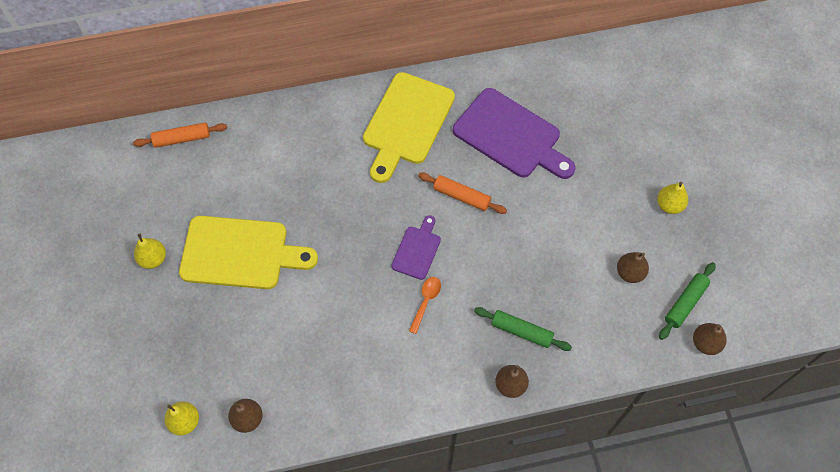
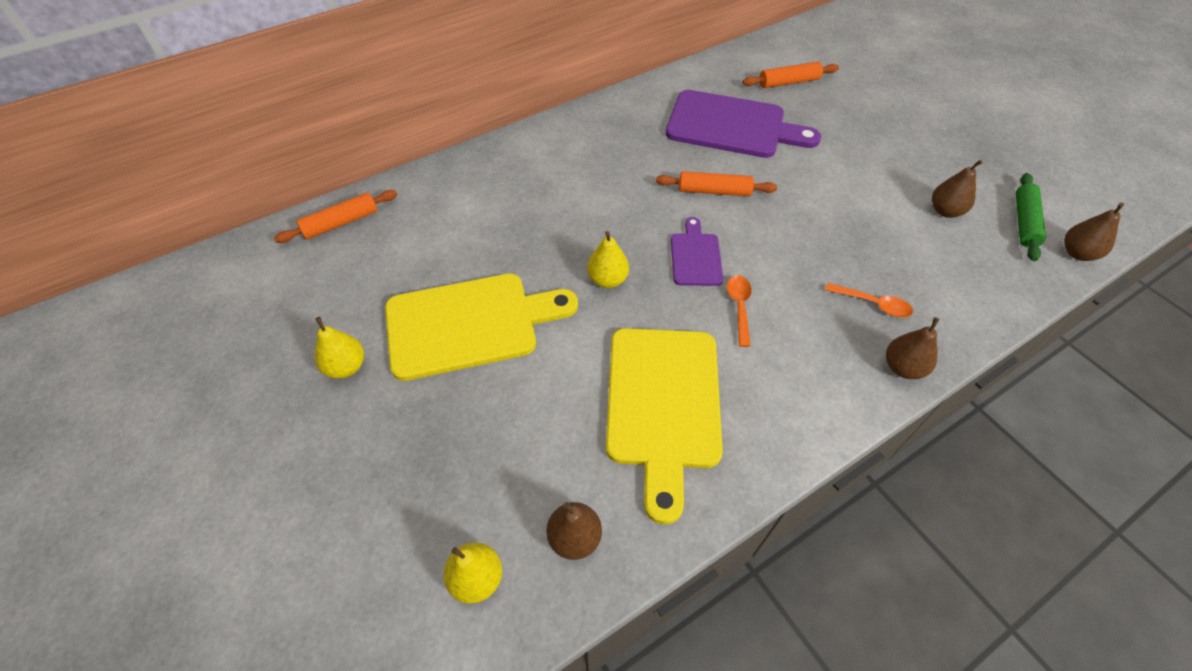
camera: 20 degrees left, 10 degrees down
yellow cutting board [363,72,455,183] -> yellow cutting board moved to [606,328,723,525]
green rolling pin [474,307,572,351] -> orange spoon [825,283,913,318]
yellow pear [657,182,688,214] -> yellow pear moved to [587,231,629,288]
none -> orange rolling pin [742,62,839,88]

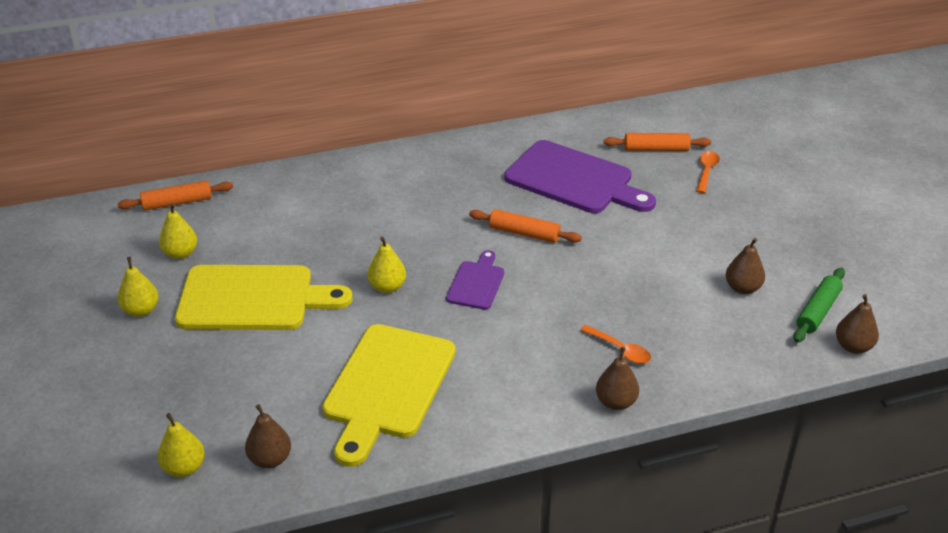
camera: 15 degrees right, 15 degrees down
orange spoon [727,275,752,347] -> orange spoon moved to [697,151,720,193]
none -> yellow pear [159,203,197,259]

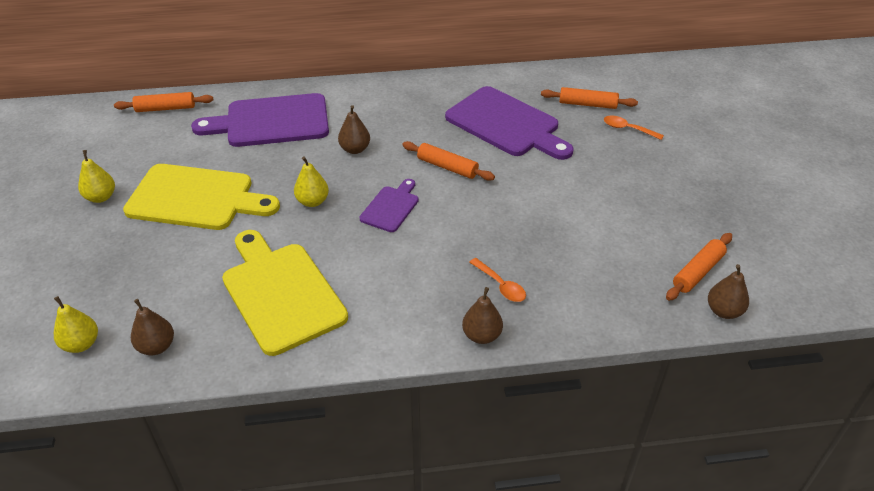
camera: 10 degrees right, 5 degrees up
yellow pear [159,203,197,259] -> none
yellow cutting board [322,324,455,467] -> yellow cutting board turned 120 degrees clockwise [222,230,348,356]
orange spoon [697,151,720,193] -> orange spoon turned 90 degrees counterclockwise [604,115,664,140]
brown pear [726,238,765,294] -> brown pear moved to [338,105,370,154]
green rolling pin [793,267,845,343] -> orange rolling pin [666,233,732,301]
none -> purple cutting board [191,93,329,147]

